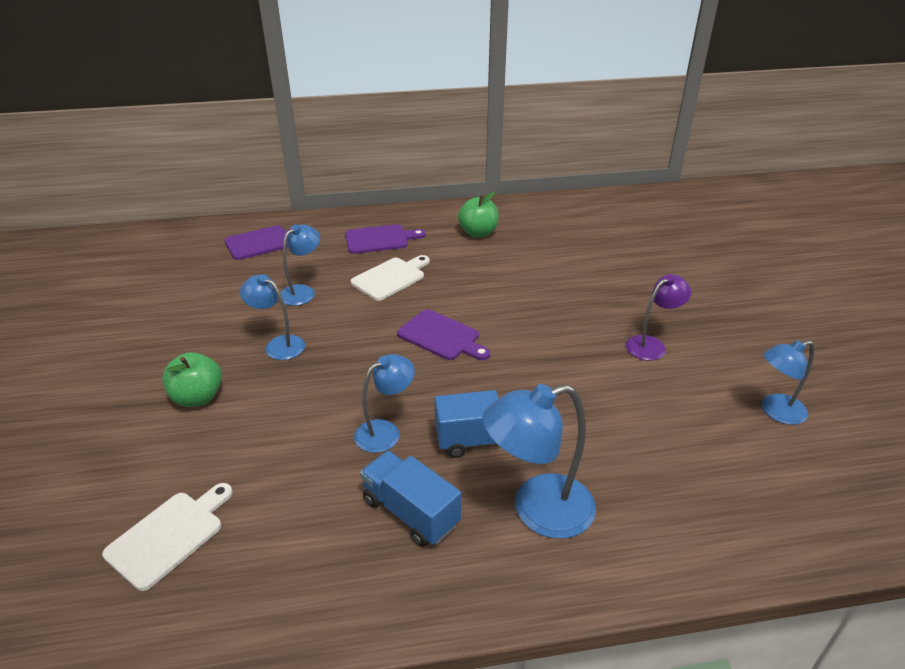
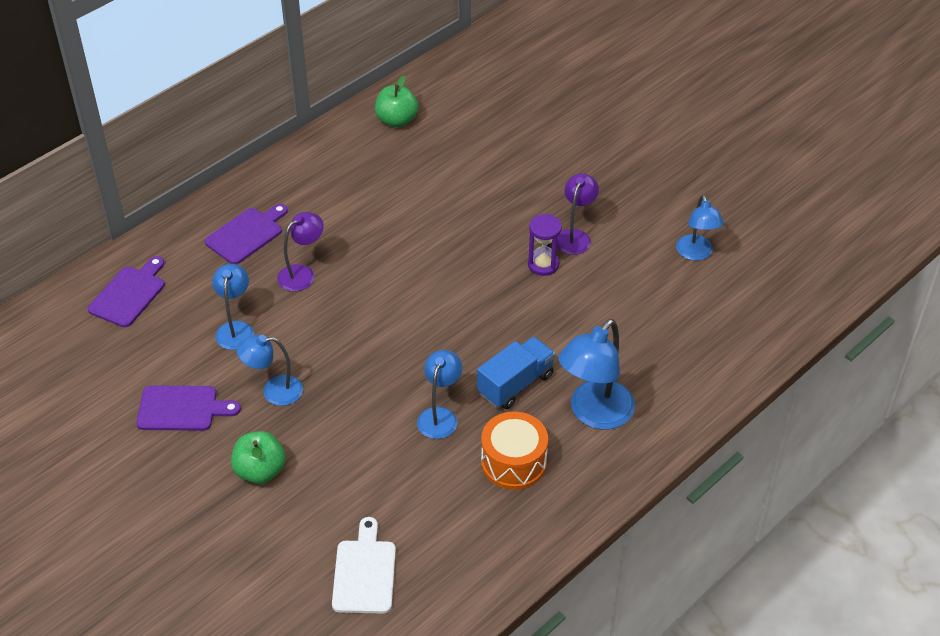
camera: 35 degrees left, 10 degrees up
white cutting board [351,255,430,301] -> purple lamp [277,212,324,292]
blue truck [360,451,461,547] -> orange drum [481,412,548,490]
purple cutting board [397,309,490,360] -> purple cutting board moved to [136,385,241,431]
green apple [458,192,499,237] -> green apple moved to [375,75,418,128]
blue lamp [762,340,814,425] -> blue lamp turned 45 degrees counterclockwise [676,195,724,261]
none -> purple hourglass [528,214,562,276]

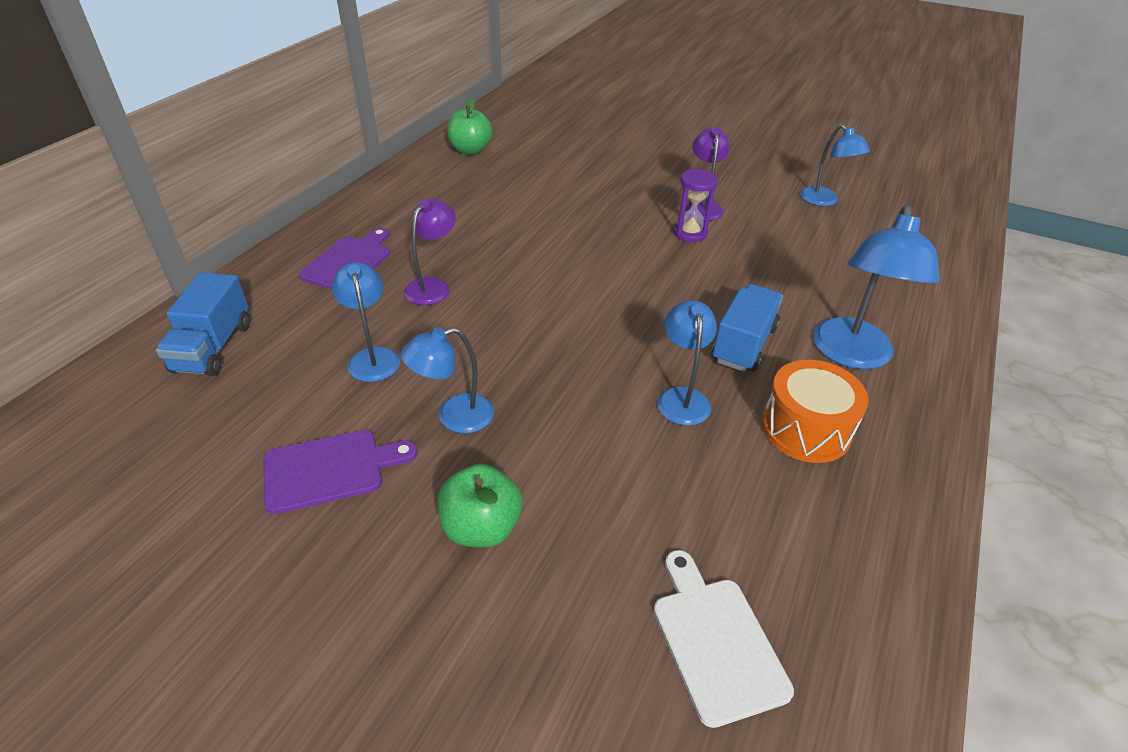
camera: 20 degrees left, 5 degrees down
purple cutting board [88,256,165,327] -> blue truck [156,273,250,376]

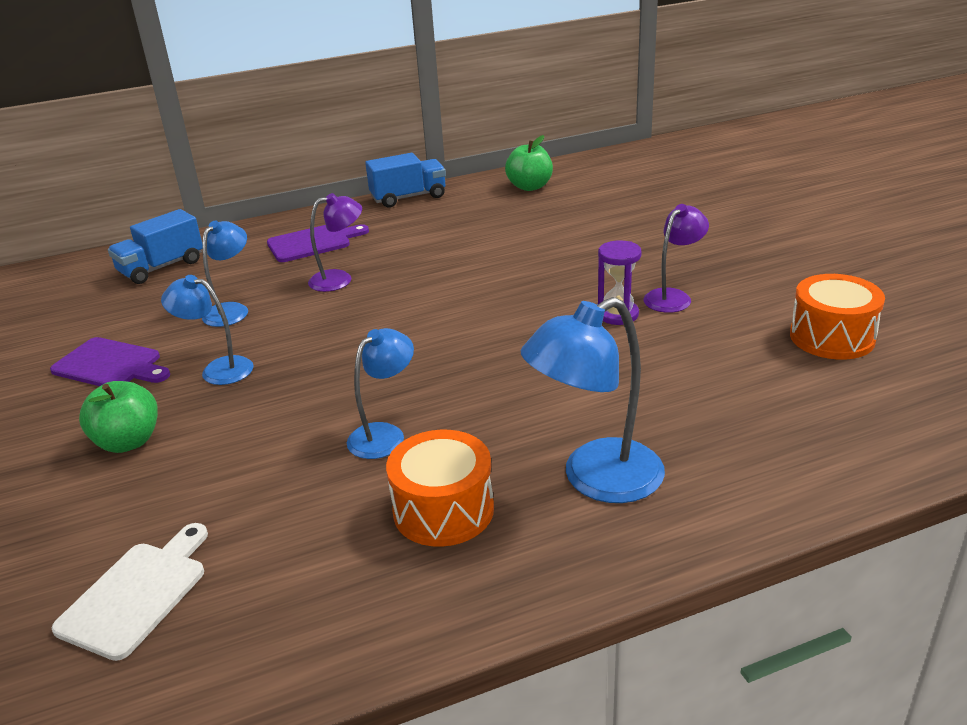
camera: 45 degrees right, 10 degrees down
blue truck [711,284,783,372] -> blue truck moved to [365,153,446,208]
blue lamp [800,124,870,206] -> orange drum [790,274,885,360]

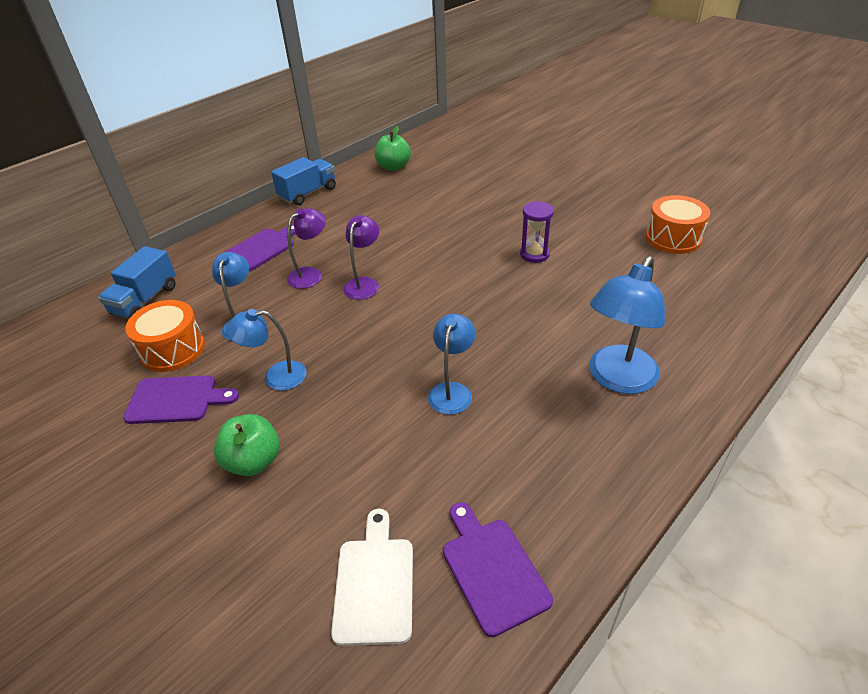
camera: 25 degrees left, 10 degrees up
orange drum [386,430,494,547] -> orange drum moved to [125,300,205,372]
purple lamp [643,204,709,313] -> purple lamp moved to [343,215,379,300]
none -> purple cutting board [443,502,553,637]

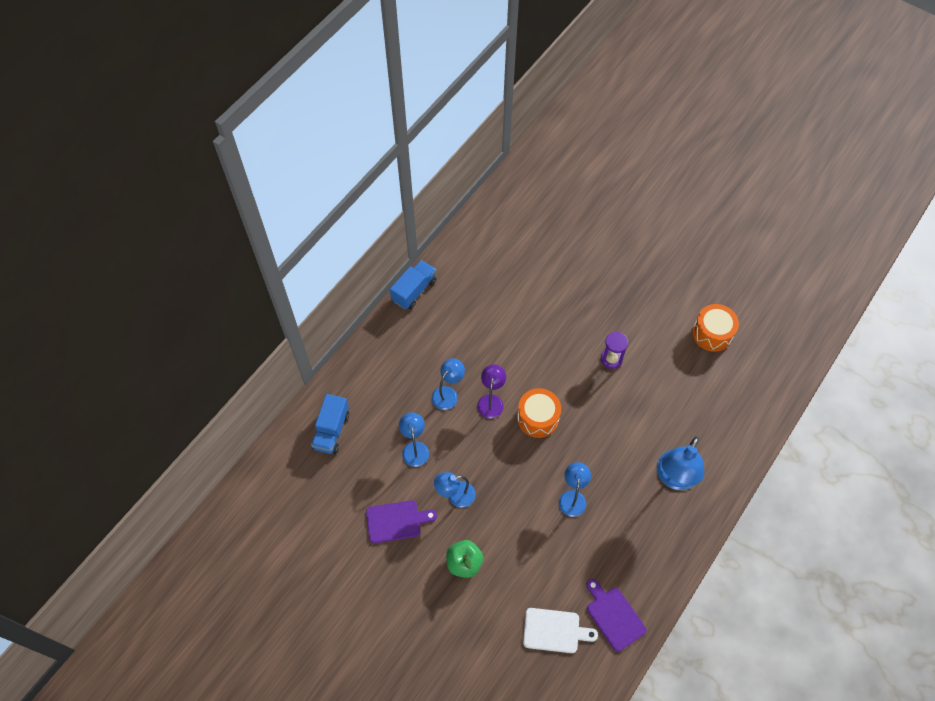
camera: 10 degrees left, 20 degrees up
orange drum [125,300,205,372] -> orange drum moved to [517,388,561,438]
purple cutting board [225,224,296,271] -> none
purple lamp [287,208,326,289] -> blue lamp [432,358,465,410]
white cutting board [331,509,413,646] -> white cutting board turned 105 degrees clockwise [523,608,598,653]
green apple [375,126,411,171] -> none

